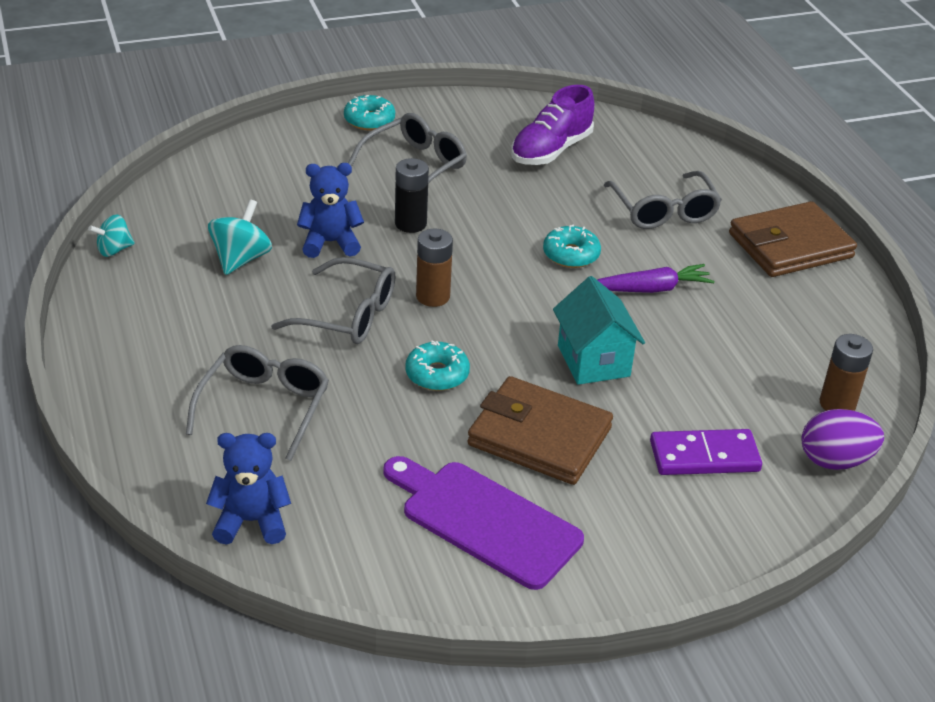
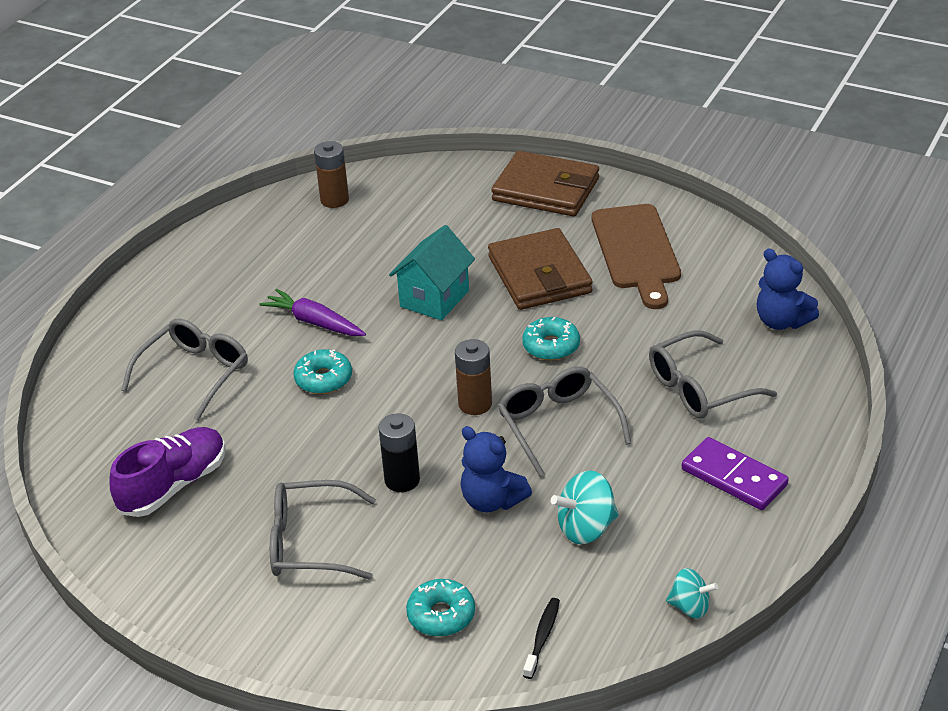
camera: 130 degrees left, 0 degrees up
turquoise donut [344,95,395,130] -> turquoise donut moved to [406,579,475,637]
purple cutting board [383,456,584,590] -> brown cutting board [592,204,681,309]
purple shoe [511,85,594,165] -> purple shoe turned 45 degrees counterclockwise [109,427,226,517]
purple domino [650,429,762,475] -> purple domino moved to [682,437,789,510]
brown wallet [729,201,857,277] -> brown wallet moved to [491,151,599,216]
purple egg [802,409,884,470] -> none
none -> black toothbrush [523,598,560,679]

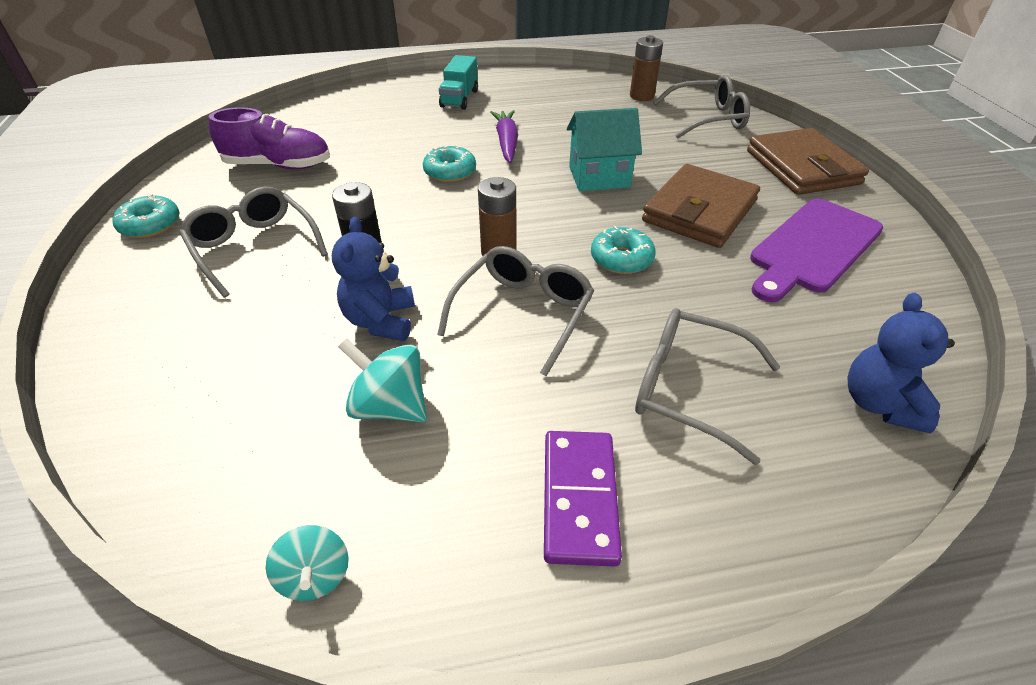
camera: 50 degrees right, 5 degrees up
grey glasses [121,318,248,421] -> grey glasses moved to [653,75,750,139]
turquoise donut [406,579,475,637] -> turquoise donut moved to [112,194,180,238]
black toothbrush [523,598,560,679] -> none
brown cutting board [592,204,681,309] -> purple cutting board [750,198,883,302]
none -> turquoise truck [439,55,478,110]

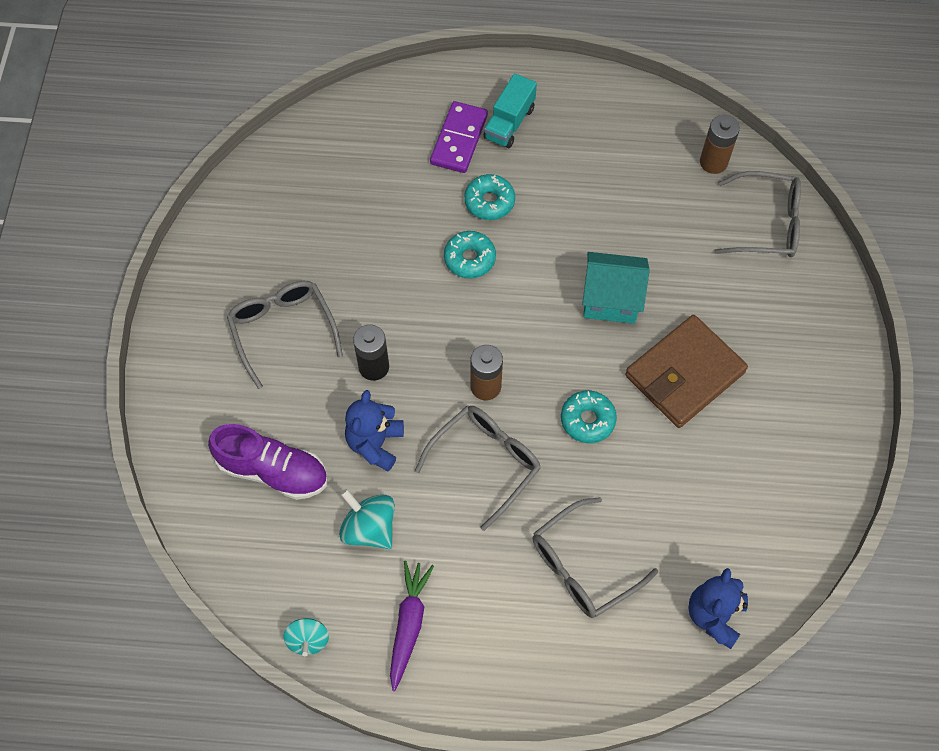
camera: 15 degrees right, 20 degrees up
turquoise donut [112,194,180,238] -> turquoise donut moved to [464,174,515,220]
purple shoe [209,107,330,169] -> purple shoe moved to [208,424,328,500]
purple carrot [490,110,518,163] -> purple carrot moved to [390,560,434,691]
purple domino [544,431,622,567] -> purple domino moved to [430,101,488,173]
grey glasses [635,308,780,465] -> grey glasses turned 75 degrees counterclockwise [533,497,658,618]
brown wallet [747,128,869,195] -> none
purple cutting board [750,198,883,302] -> none

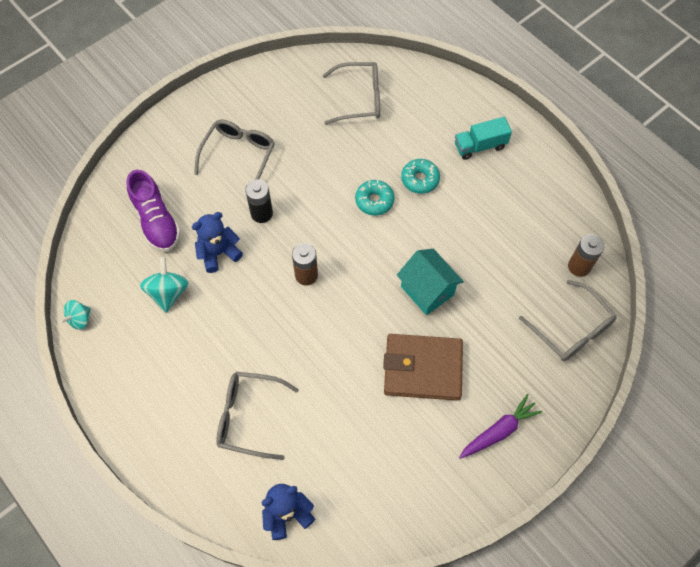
camera: 45 degrees right, 0 degrees up
purple carrot [390,560,434,691] -> purple carrot moved to [459,394,542,459]
grey glasses [415,406,541,531] -> grey glasses moved to [323,62,380,125]
purple domino [430,101,488,173] -> none
turquoise donut [561,391,617,443] -> none

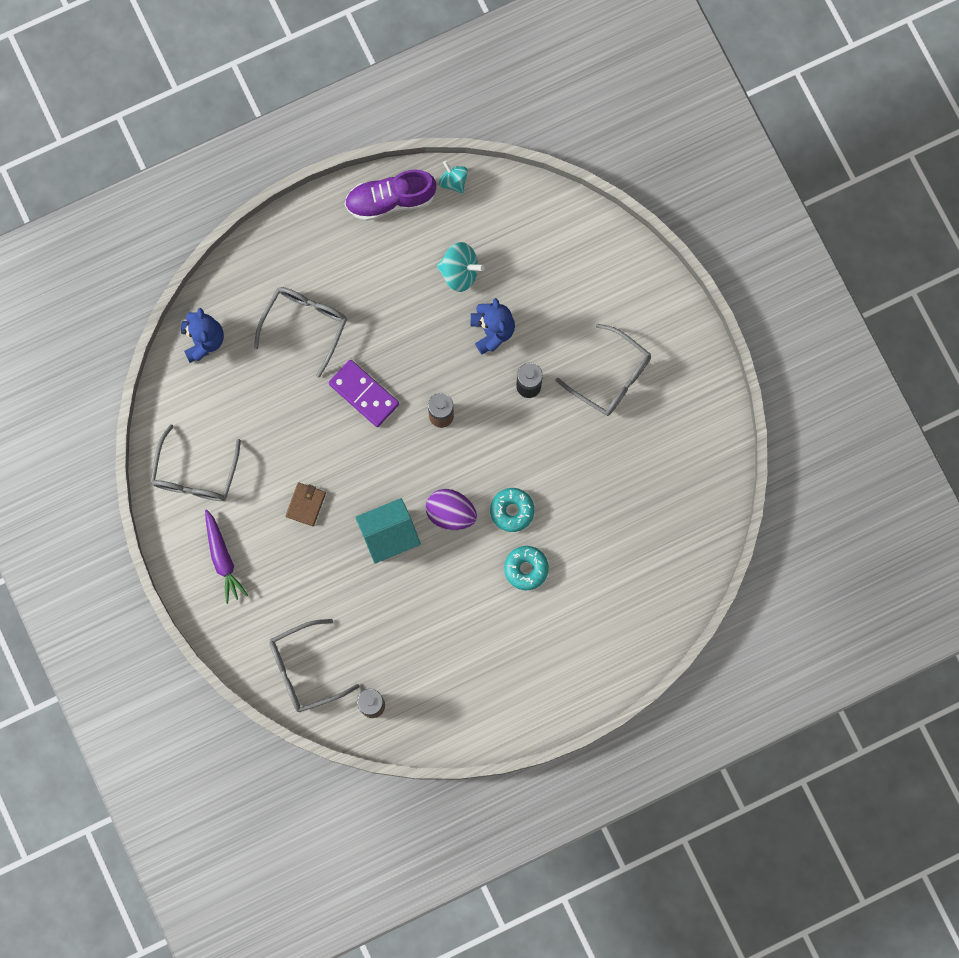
camera: 105 degrees right, 15 degrees up
purple shoe [126,170,181,252] -> purple shoe moved to [345,170,436,221]
grey glasses [323,62,380,125] -> grey glasses moved to [150,424,241,501]
brown wallet [383,334,463,401] -> brown wallet [286,482,326,526], size x0.47
turquoise truck [455,117,512,160] -> none
none -> purple domino [329,360,399,427]
none -> purple egg [426,489,477,530]

